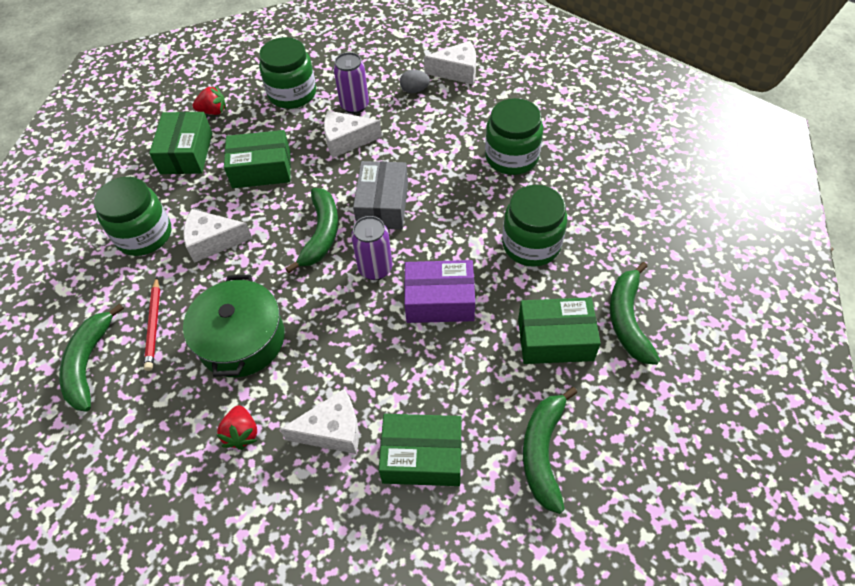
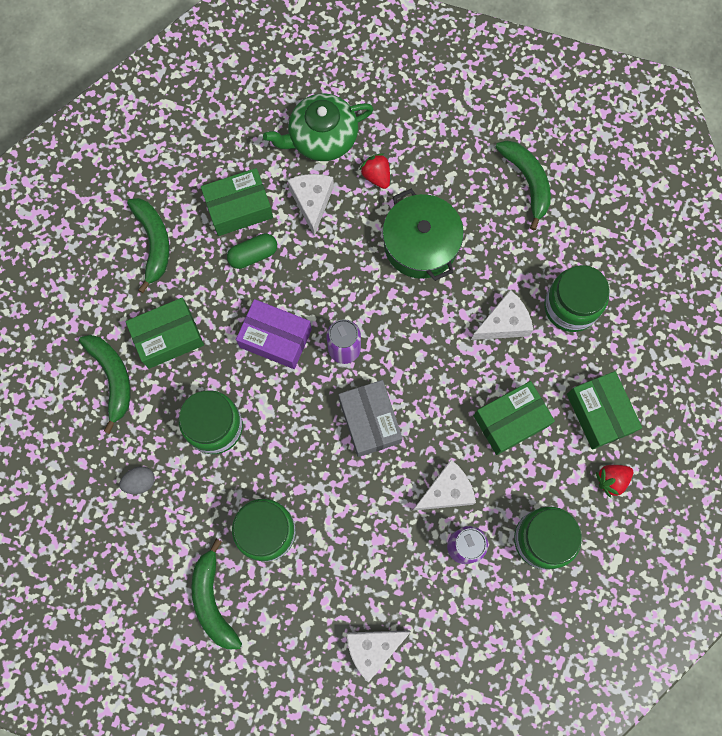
camera: 155 degrees right, 20 degrees up
red pencil [144,277,160,371] -> none
white cheese [280,388,359,454] -> white cheese turned 120 degrees clockwise [288,174,334,237]
green banana [285,188,338,273] -> green banana moved to [191,539,242,650]
grey egg [400,70,430,93] -> grey egg moved to [119,466,155,494]
purple box [404,260,475,323] -> purple box turned 45 degrees clockwise [236,299,312,369]
none -> green capsule [227,233,277,269]
none -> green teapot [263,93,374,161]

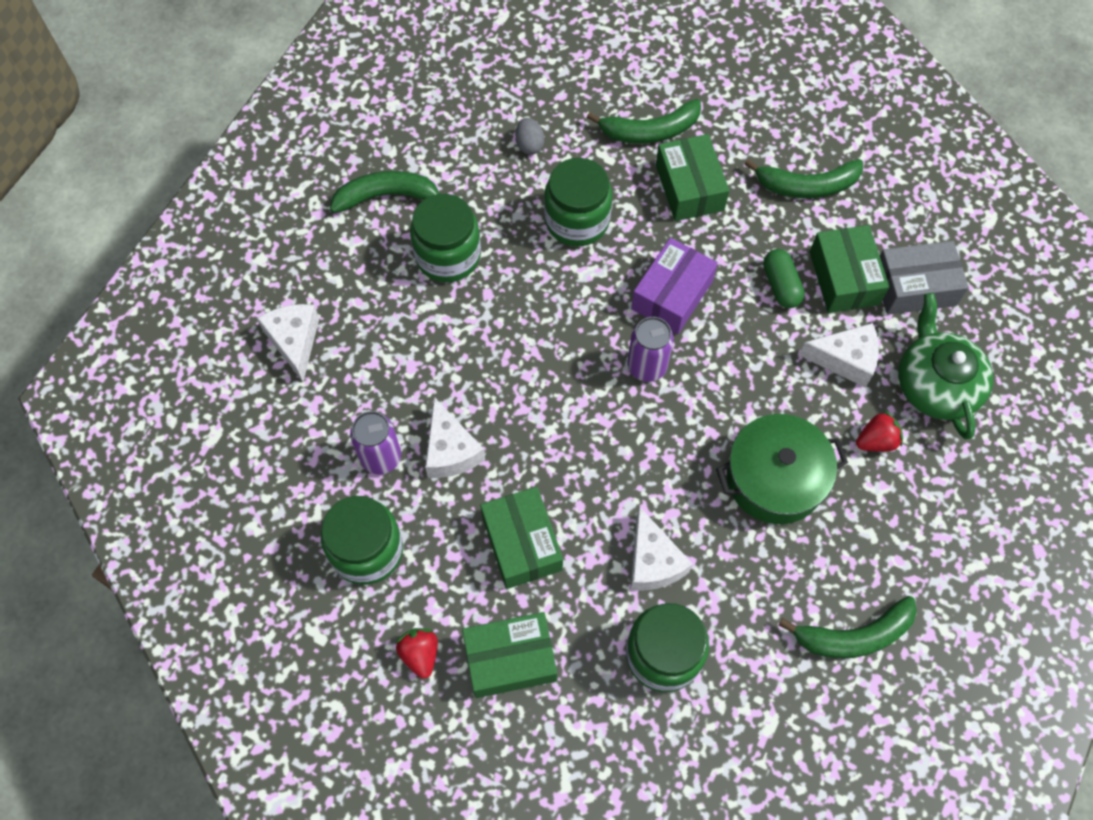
camera: 100 degrees right, 10 degrees down
grey box [338,380,403,457] -> grey box moved to [880,241,969,315]

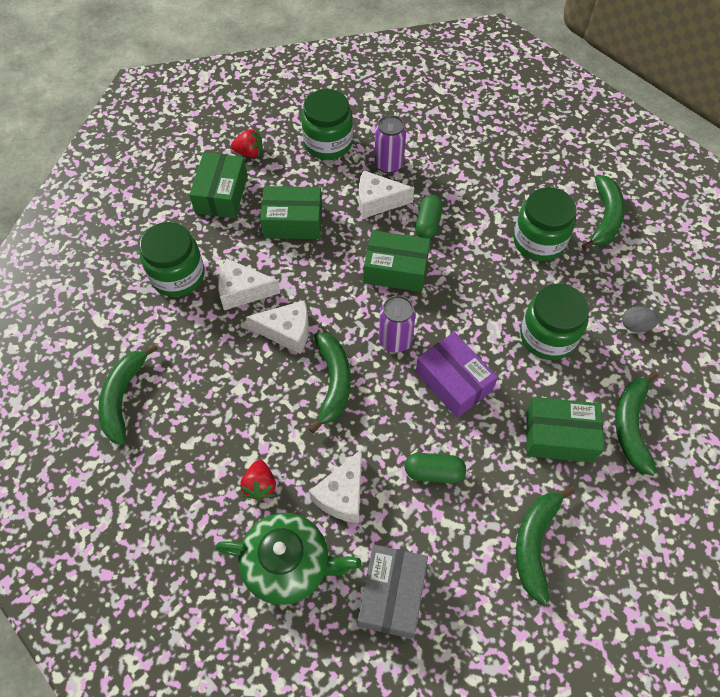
camera: 110 degrees right, 5 degrees down
white cheese [257,304,319,382] -> white cheese moved to [246,300,309,354]
green pot [716,414,848,524] -> none
green box [810,225,890,313] -> green box moved to [364,230,430,292]
none -> green banana [309,333,351,433]
none -> green capsule [415,195,443,239]

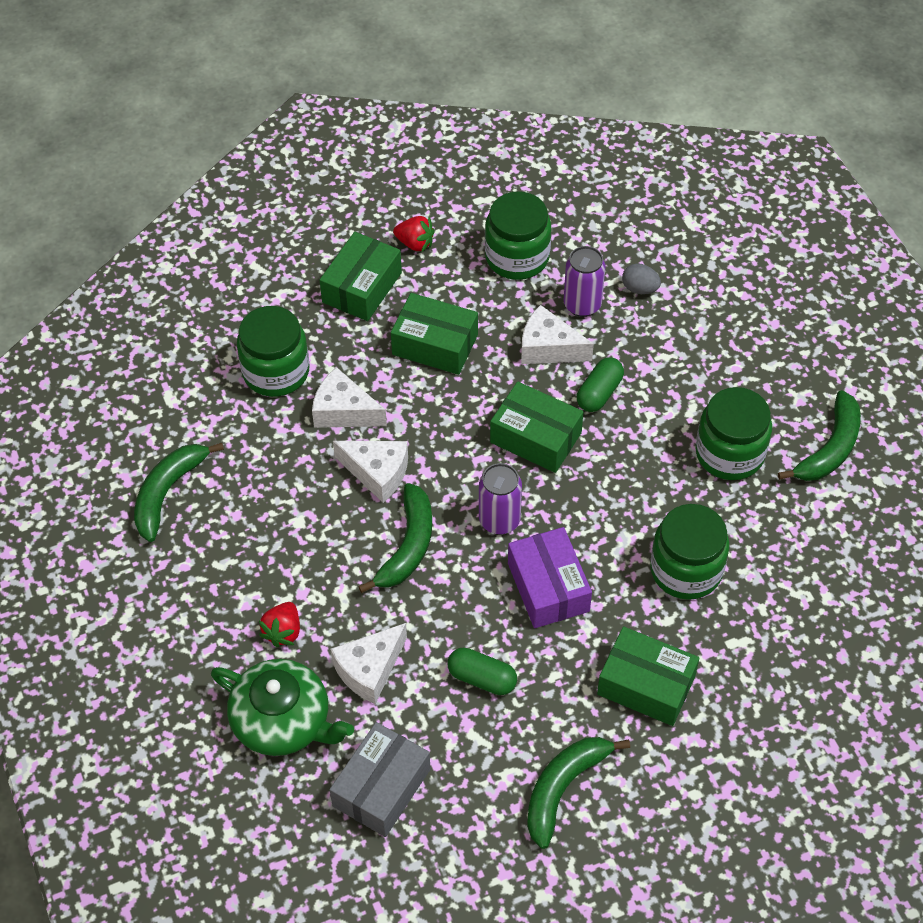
camera: 20 degrees right, 5 degrees down
green banana [615,371,658,476] -> none
grey egg [622,306,659,332] -> grey egg moved to [622,263,661,294]

